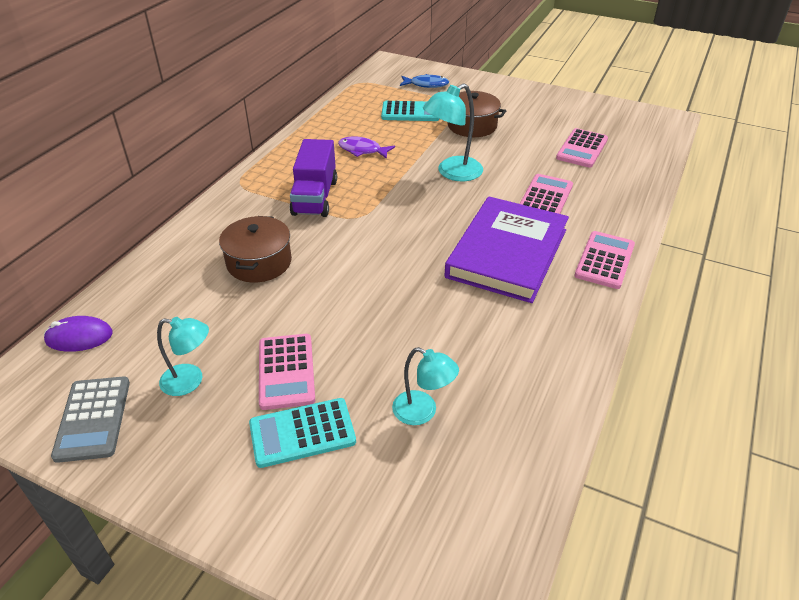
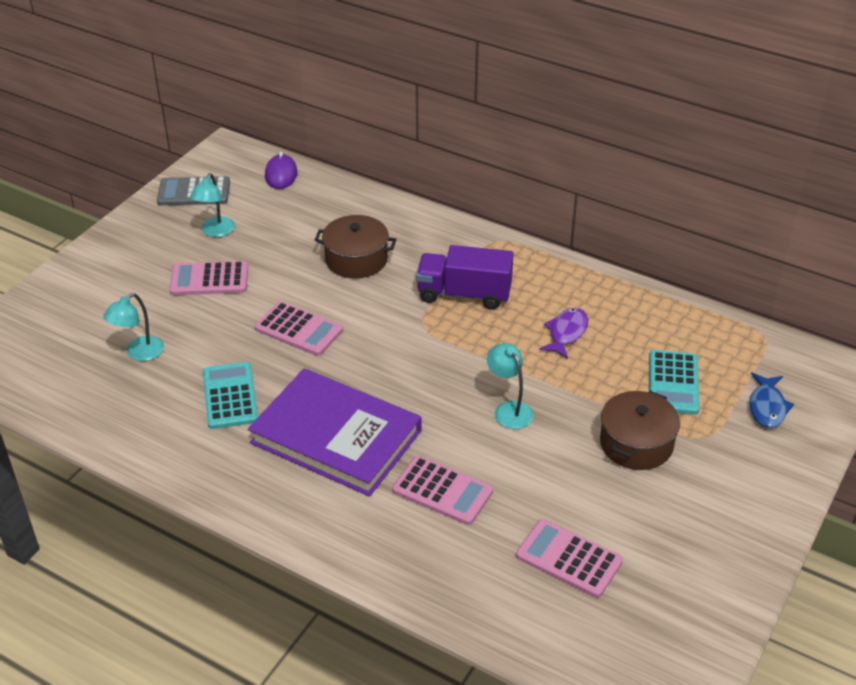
camera: 95 degrees right, 0 degrees up
turquoise calculator [249,398,356,468] -> turquoise calculator moved to [203,362,258,429]
turquoise lamp [423,83,483,181] -> turquoise lamp [487,343,534,429], size x0.66
pink calculator [575,231,635,289] -> pink calculator moved to [255,301,343,356]

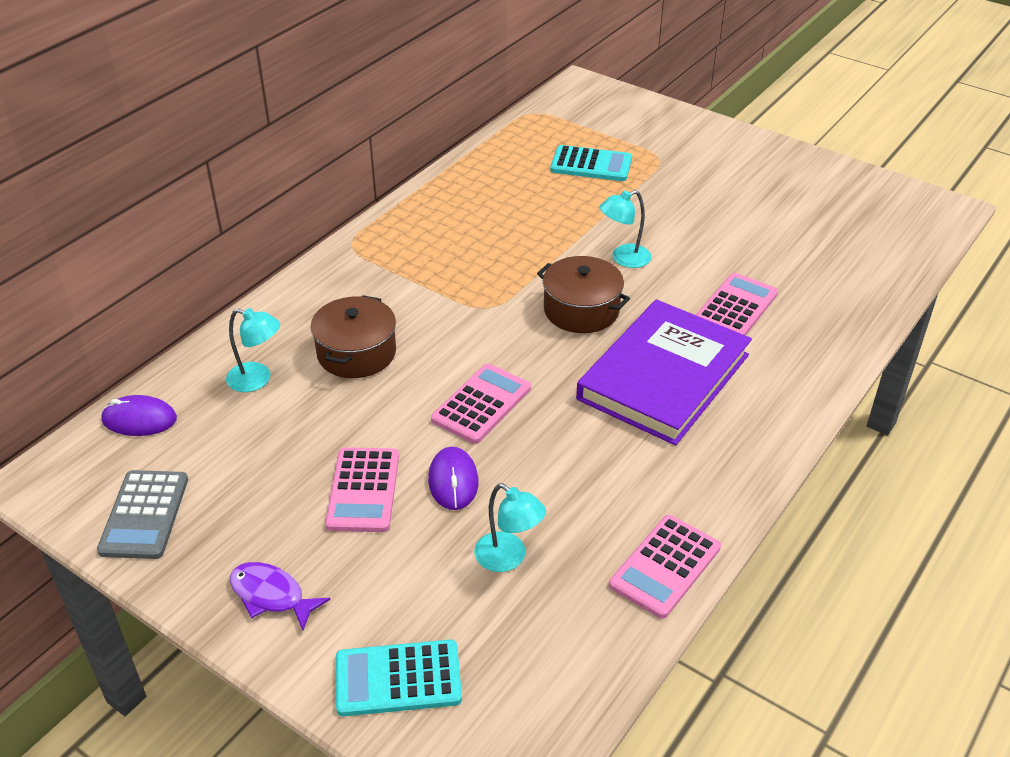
camera: 85 degrees left, 0 degrees up
turquoise lamp [190,173,235,237] -> turquoise lamp moved to [226,308,280,392]
turquoise calculator [203,362,258,429] -> turquoise calculator moved to [336,640,462,716]
purple truck [416,245,514,310] -> none
pink calculator [516,519,623,598] -> pink calculator moved to [609,515,721,619]
purple fish [539,308,588,359] -> purple fish moved to [230,562,330,630]
brown pot [600,391,680,470] -> brown pot moved to [537,256,630,333]
blue fish [749,372,794,428] -> none
none -> purple mouse [428,447,478,510]

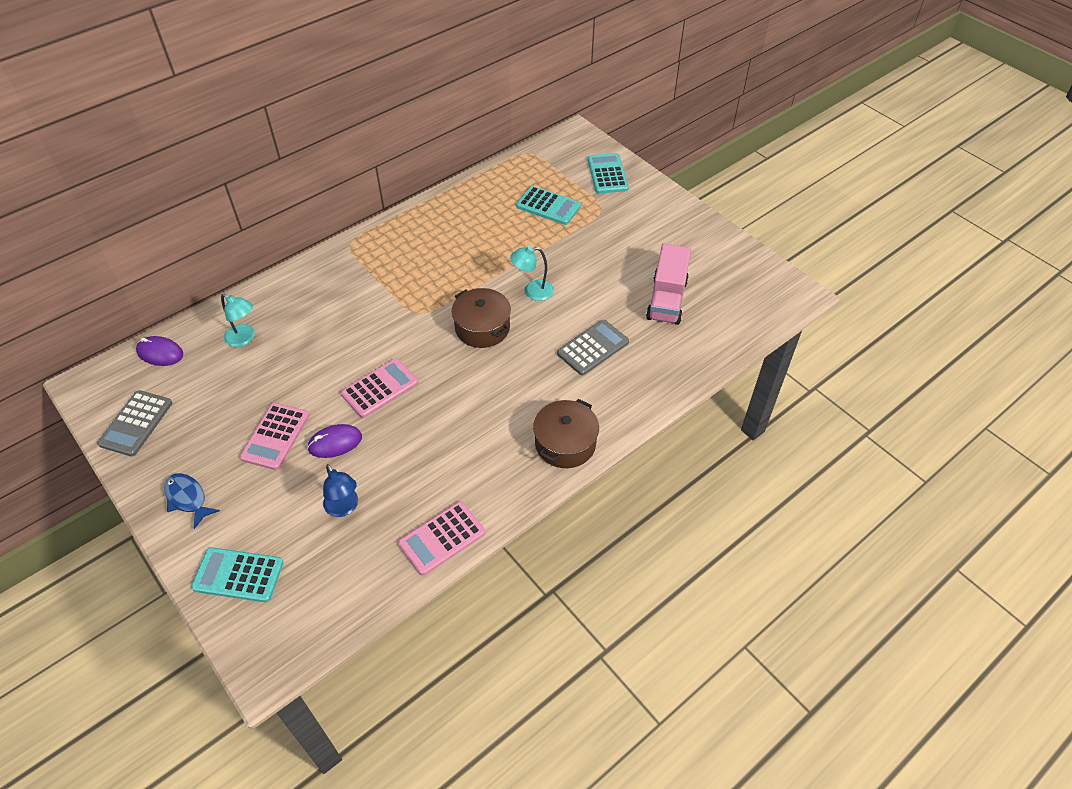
camera: 15 degrees right, 10 degrees up
purple fish [230,562,330,630] -> blue fish [164,473,220,529]
brown pot [310,295,396,378] -> brown pot moved to [533,399,599,468]
purple mouse [428,447,478,510] -> purple mouse turned 60 degrees clockwise [307,424,362,458]
turquoise lamp [474,483,546,572] -> blue lamp [323,464,358,517]
purple book [576,300,752,445] -> none
pink calculator [696,273,778,335] -> grey calculator [557,320,629,375]
none -> turquoise calculator [588,153,629,193]
none -> pink truck [646,244,691,325]

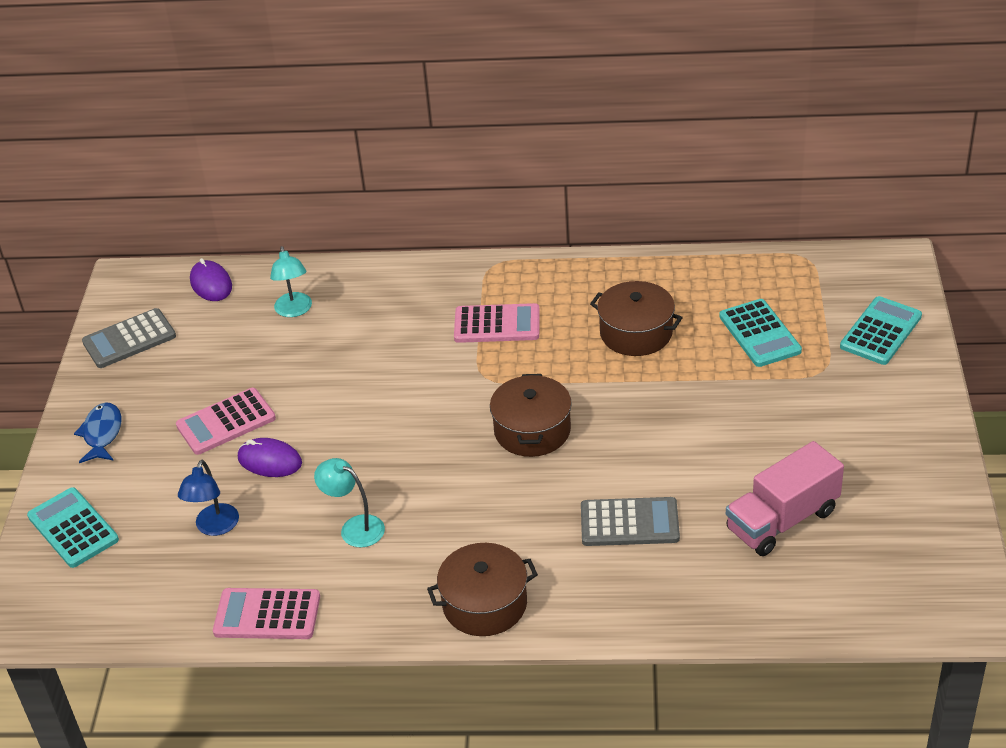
camera: 45 degrees right, 10 degrees down
pink calculator [341,358,418,418] -> pink calculator moved to [454,303,540,343]
turquoise lamp [510,246,554,301] -> turquoise lamp moved to [314,458,385,548]
none -> brown pot [590,281,683,356]

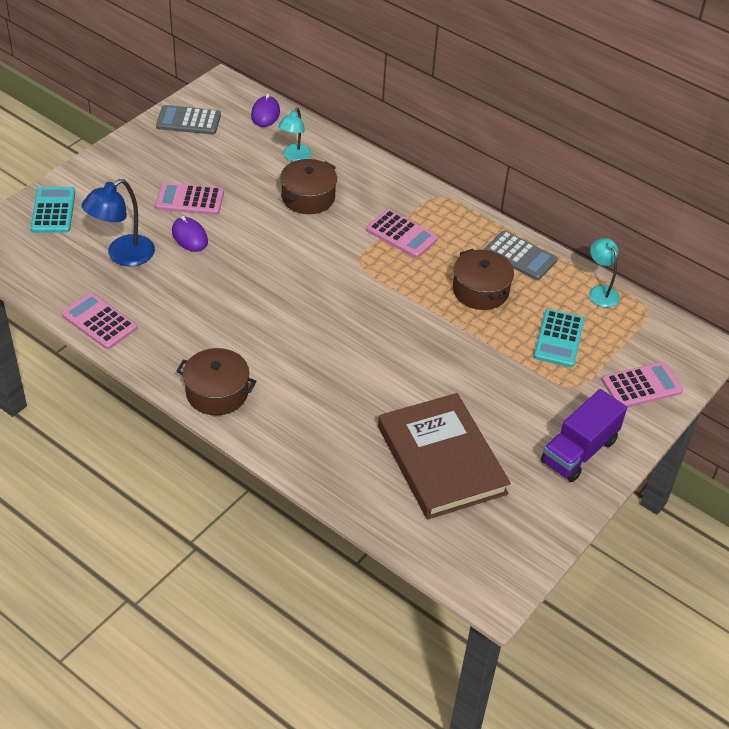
camera: 30 degrees right, 5 degrees up
blue fish [74,402,122,463] -> none
blue lamp [178,460,239,536] -> blue lamp [81,179,155,266], size x1.52
turquoise lamp [314,458,385,548] -> turquoise lamp moved to [589,238,620,307]
brown pot [490,374,572,457] -> brown pot moved to [280,159,337,214]
grey calculator [581,497,680,546] -> grey calculator moved to [484,231,557,280]
pink truck [726,441,844,556] -> brown book [378,393,511,519]
turquoise calculator [840,296,922,365] -> pink calculator [602,362,683,408]
none -> purple truck [541,389,627,482]

